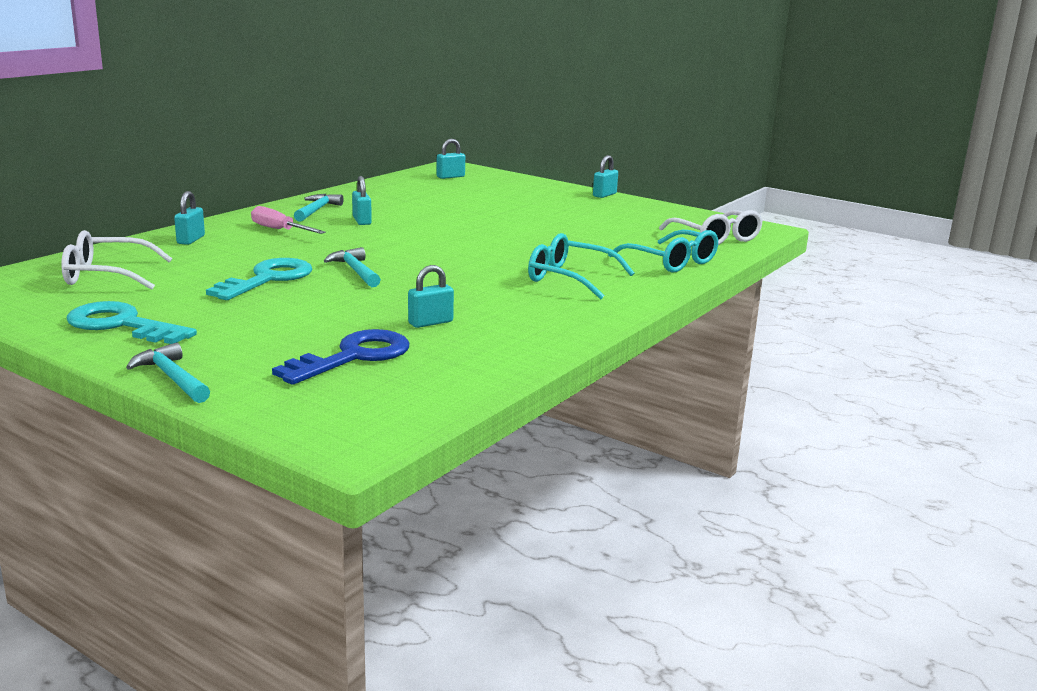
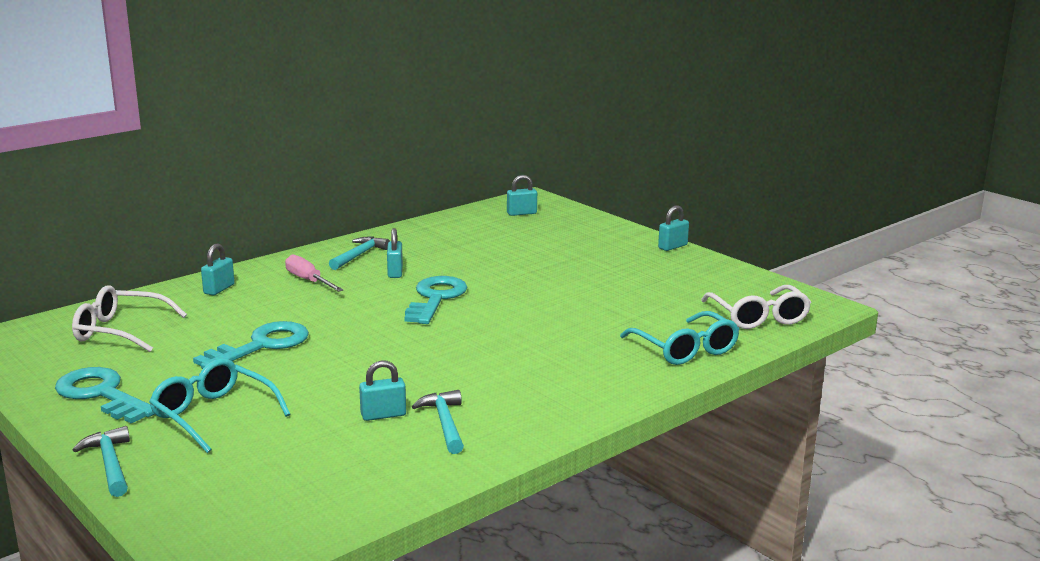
camera: 15 degrees right, 0 degrees up
blue key [272,329,409,385] -> none
turquoise hammer [324,247,381,287] -> turquoise hammer moved to [412,390,464,454]
turquoise glasses [528,233,634,299] -> turquoise glasses moved to [149,359,291,453]
none -> turquoise key [405,276,467,324]

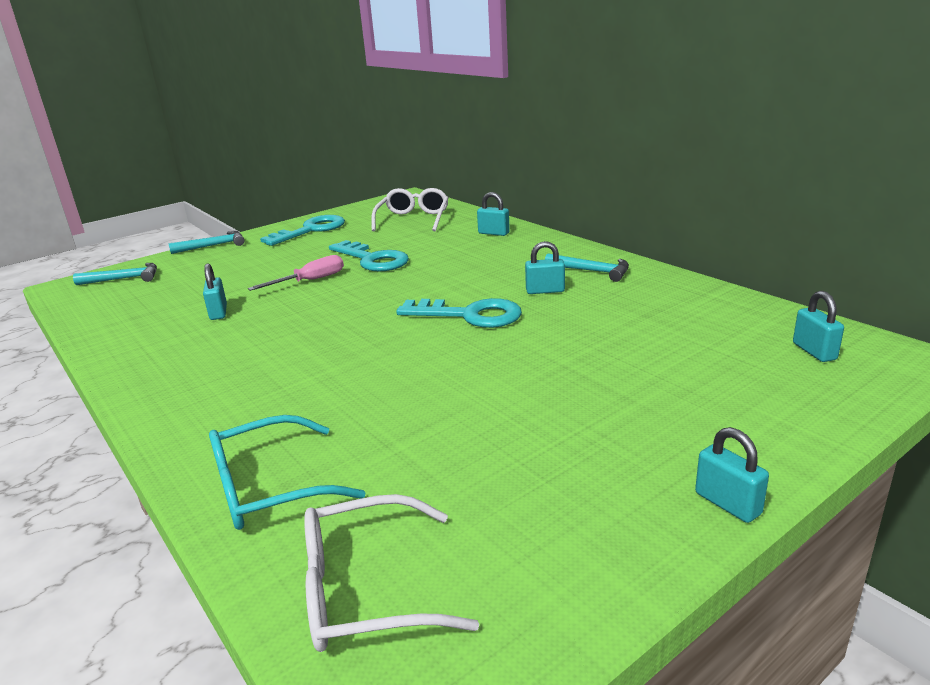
camera: 95 degrees right, 5 degrees up
turquoise glasses [149,359,291,453] -> none
pink screwdriver [285,254,343,292] -> pink screwdriver moved to [248,255,344,291]
turquoise hammer [412,390,464,454] -> turquoise hammer moved to [73,263,157,285]

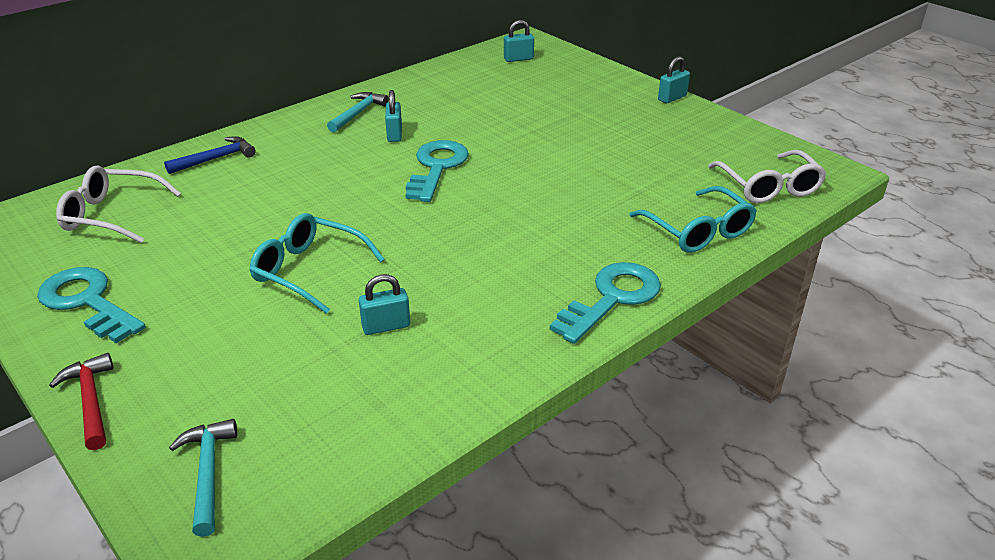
camera: 95 degrees left, 10 degrees up
turquoise hammer [169,231,245,254] -> red hammer [49,353,113,450]
pink screwdriver [248,255,344,291] -> turquoise glasses [249,213,385,314]
turquoise key [329,240,409,272] -> turquoise key moved to [550,262,661,344]
turquoise padlock [477,192,510,236] -> blue hammer [164,136,256,174]

